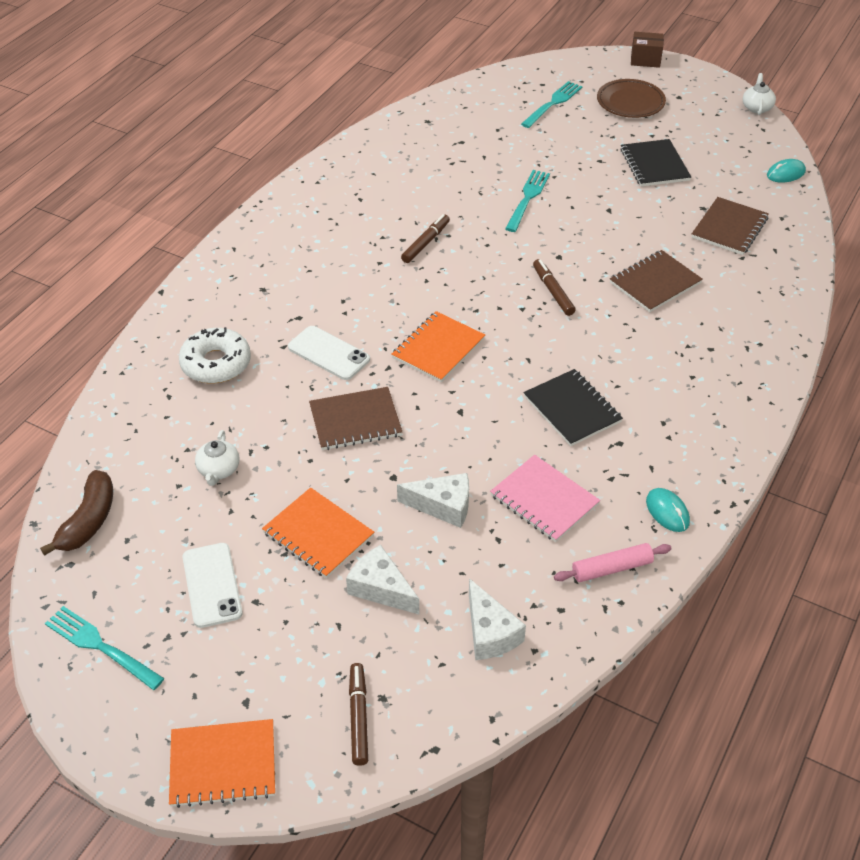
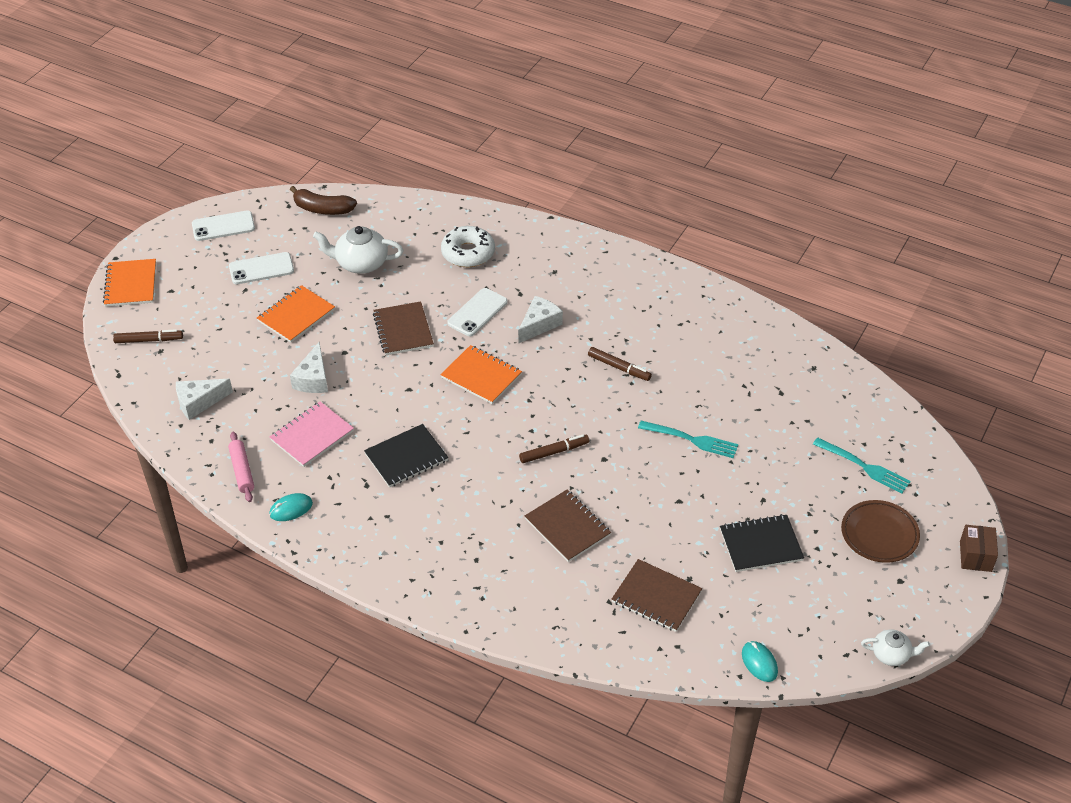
camera: 90 degrees right, 0 degrees up
turquoise fork [45,606,164,690] -> white phone [192,211,255,241]
white teapot [195,430,240,486] -> white teapot [313,226,404,274], size x1.70
white cheese [346,545,419,615] -> white cheese moved to [518,296,563,343]

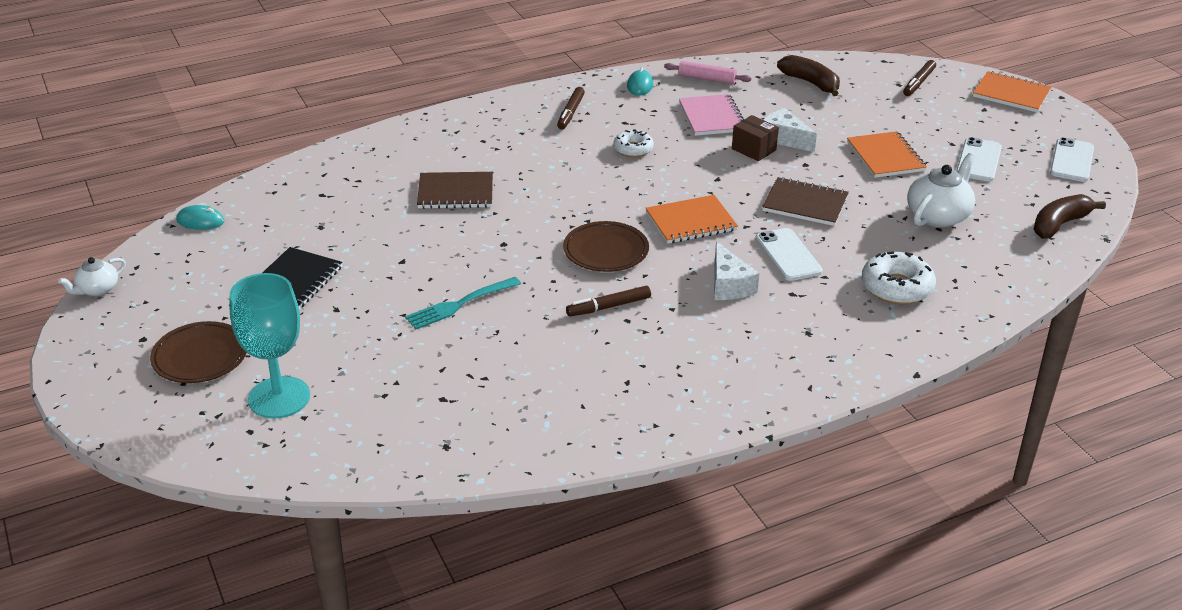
camera: 125 degrees right, 10 degrees down
white cheese [176,379,233,420] -> brown banana [777,55,840,96]
black notebook [364,424,448,488] -> white donut [613,129,654,157]
brown marker [519,434,589,463] -> brown marker moved to [557,87,585,130]
brown notebook [612,559,702,632] -> none
turquoise fork [813,437,911,494] -> turquoise goblet [229,273,310,419]
brown box [960,525,998,572] -> brown box moved to [732,115,779,161]
none -> brown plate [563,221,649,272]

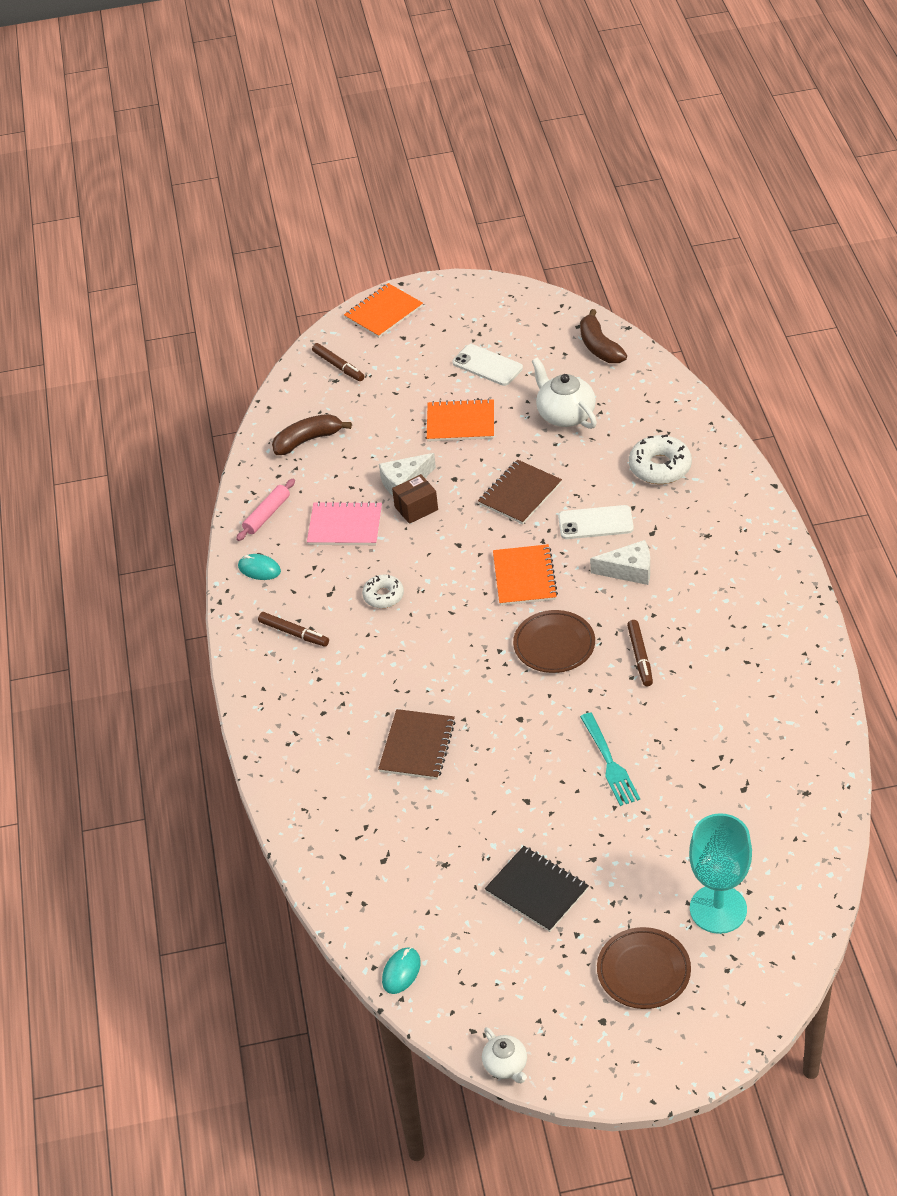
camera: 70 degrees left, 10 degrees up
white phone [1050,137,1094,182] -> none

